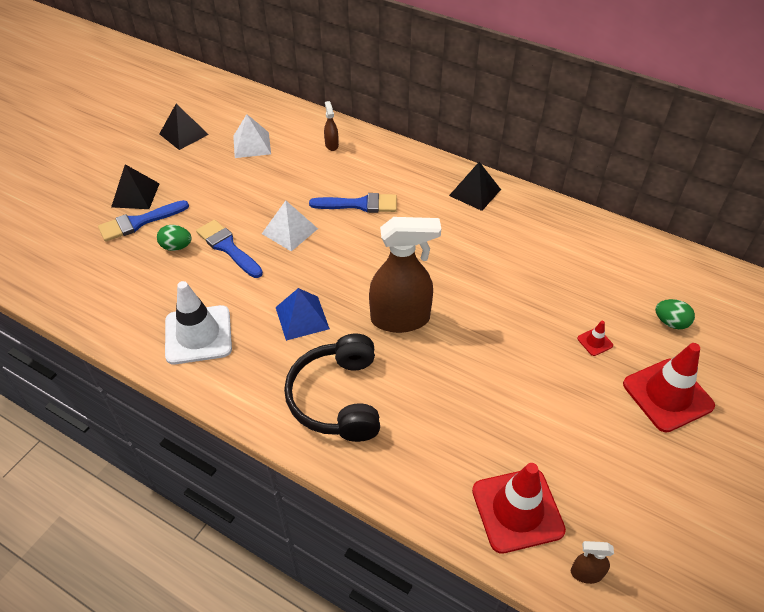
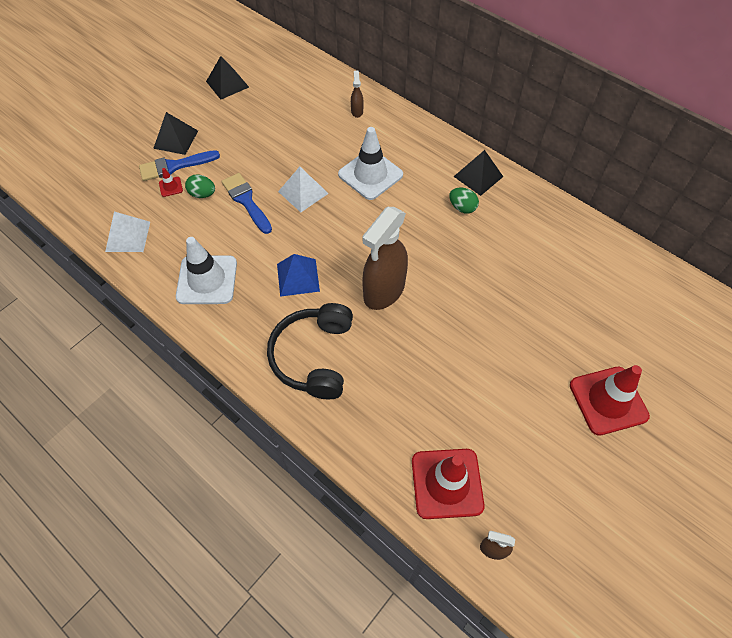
camera: 10 degrees right, 10 degrees up
white pyramid [233,114,271,158] -> white pyramid moved to [105,212,150,252]
blue brush [309,193,397,213] -> white traffic cone [338,127,403,200]
brown spray bottle [369,217,441,333] -> brown spray bottle turned 120 degrees clockwise [362,207,408,310]
red traffic cone [577,321,613,356] -> red traffic cone moved to [159,168,183,197]
green egg [655,299,695,329] -> green egg moved to [449,188,479,214]

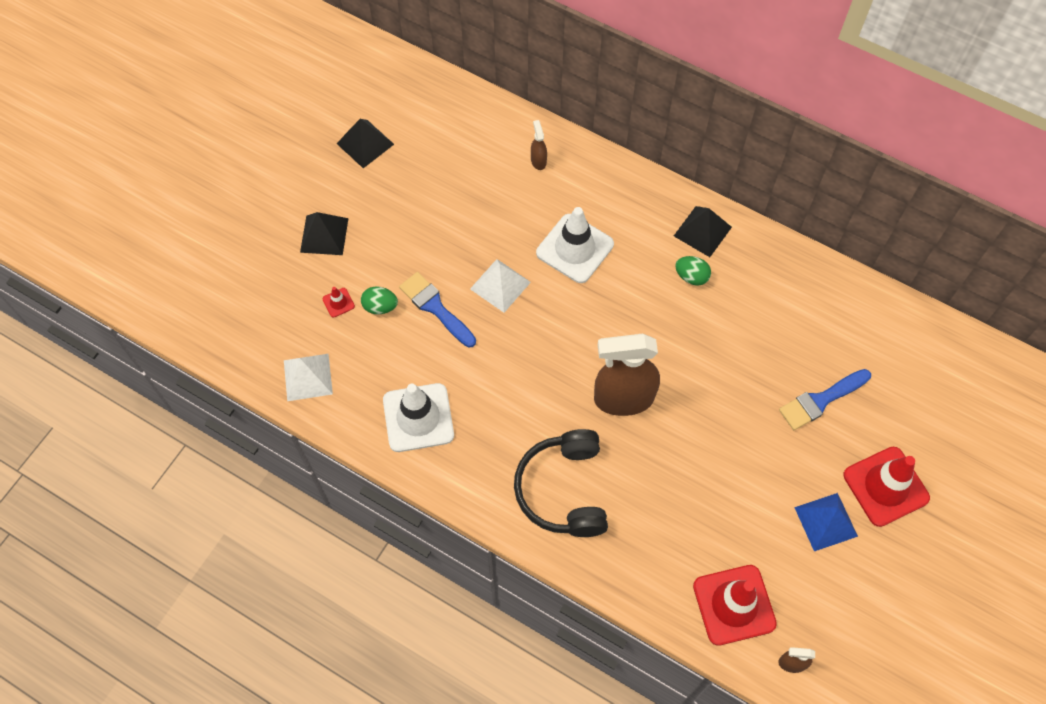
camera: 10 degrees left, 5 degrees up
blue brush [139,150,220,181] -> blue brush moved to [779,369,871,430]
blue pyramid [277,254,320,297] -> blue pyramid moved to [794,493,858,551]
brown spray bottle [362,207,408,310] -> brown spray bottle turned 60 degrees clockwise [594,334,660,416]

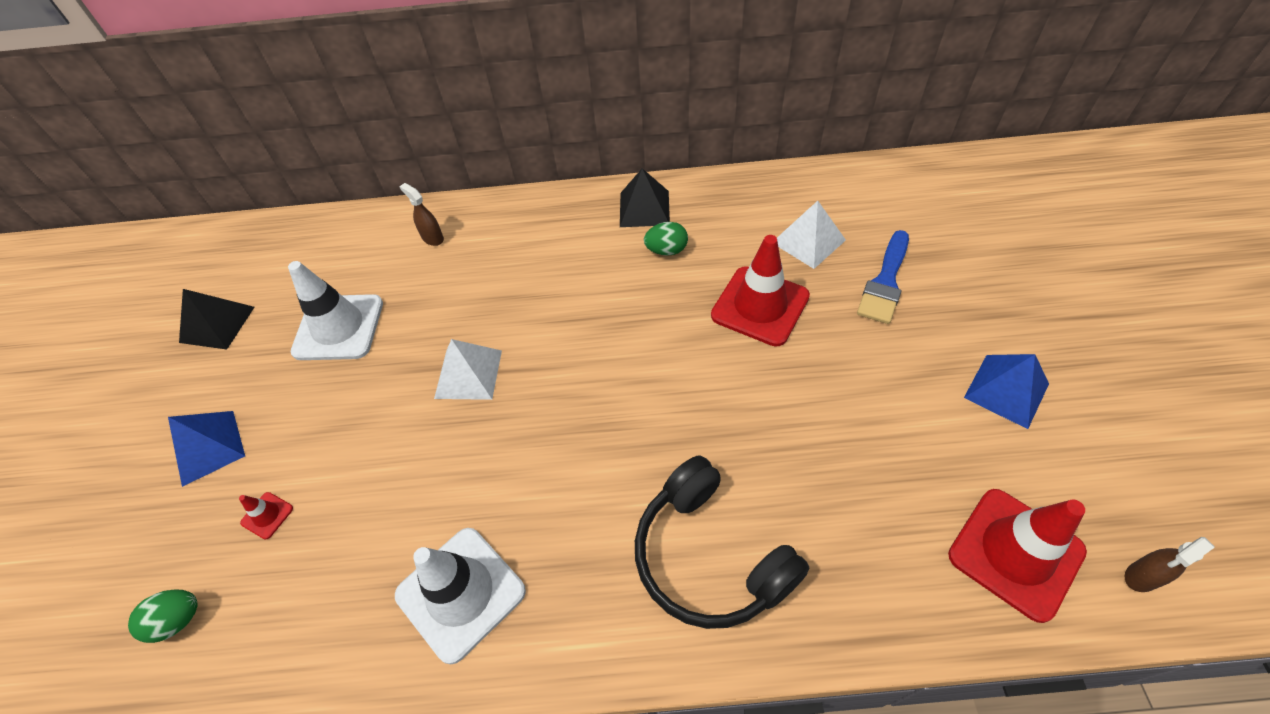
camera: 30 degrees left, 10 degrees down
white pyramid [284,354,333,401] -> white pyramid moved to [777,201,846,269]
black pyramid [300,212,348,255] -> blue pyramid [168,411,245,487]
green egg [361,286,398,315] -> green egg moved to [128,590,198,643]
blue brush [399,272,476,348] -> none
white traffic cone [536,207,614,283] -> white traffic cone moved to [288,261,383,360]
brown spray bottle [594,334,660,416] -> none
red traffic cone [844,447,930,527] -> red traffic cone moved to [711,235,810,347]

